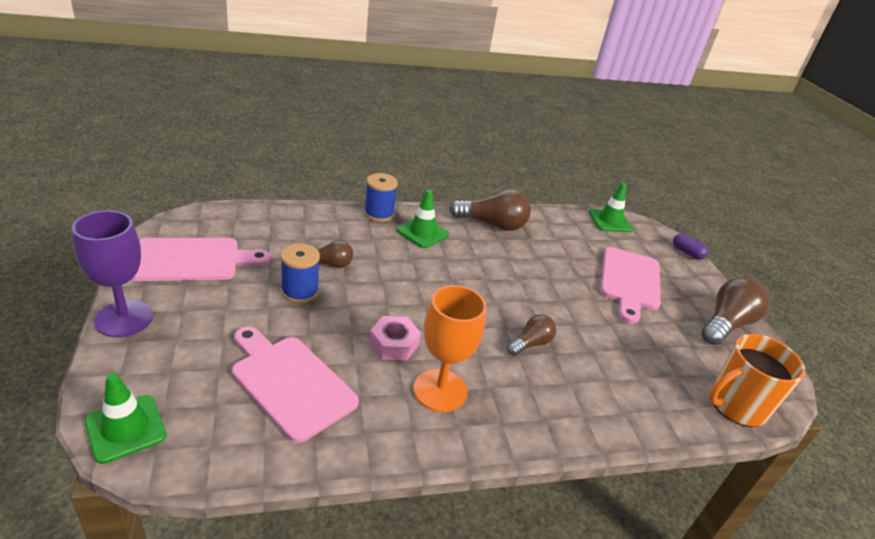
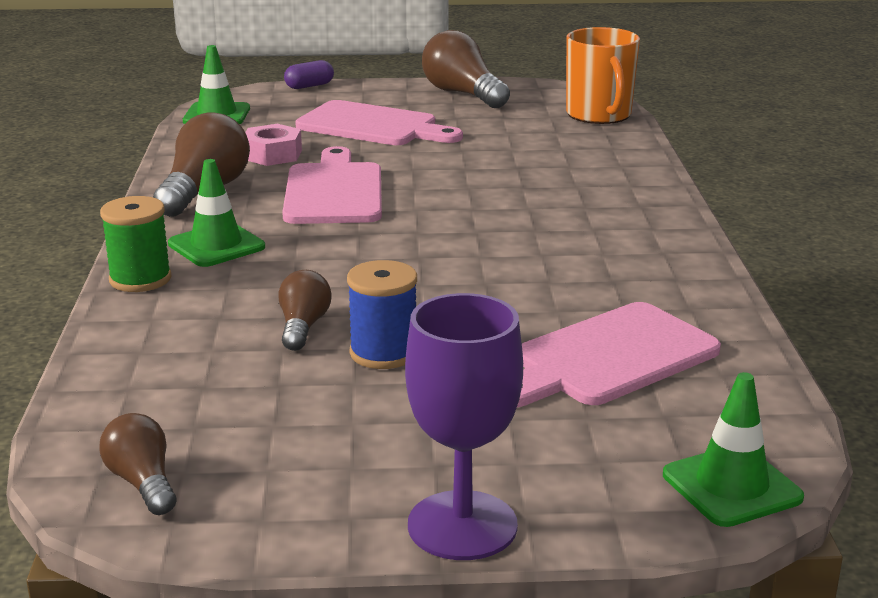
camera: 75 degrees left, 10 degrees down
pink cutting board [131,238,271,281] -> pink cutting board moved to [282,146,382,224]
blue spool [364,173,398,222] -> green spool [100,196,171,292]
pink nut [369,316,421,361] -> pink nut moved to [245,124,302,166]
orange goblet [414,285,486,412] -> none
brown light bulb [507,314,556,356] -> brown light bulb moved to [99,413,176,515]

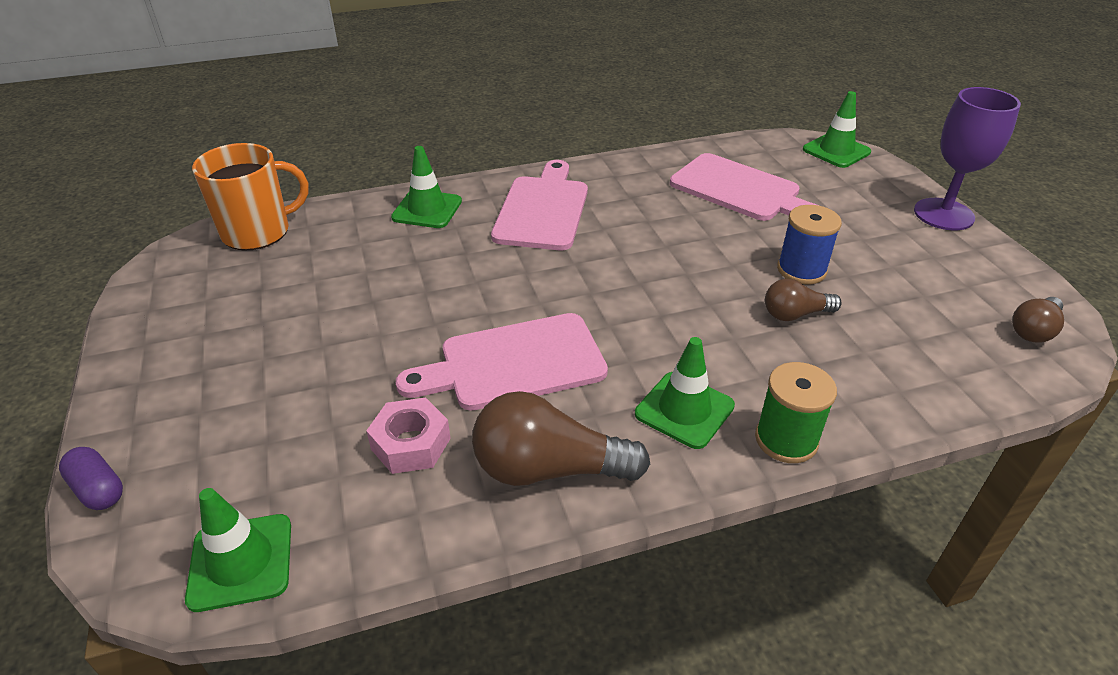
camera: 105 degrees left, 15 degrees up
pink cutting board [295,100,463,145] -> pink cutting board moved to [491,160,588,250]
brown light bulb [422,30,510,108] -> none
none -> green traffic cone [391,146,462,228]

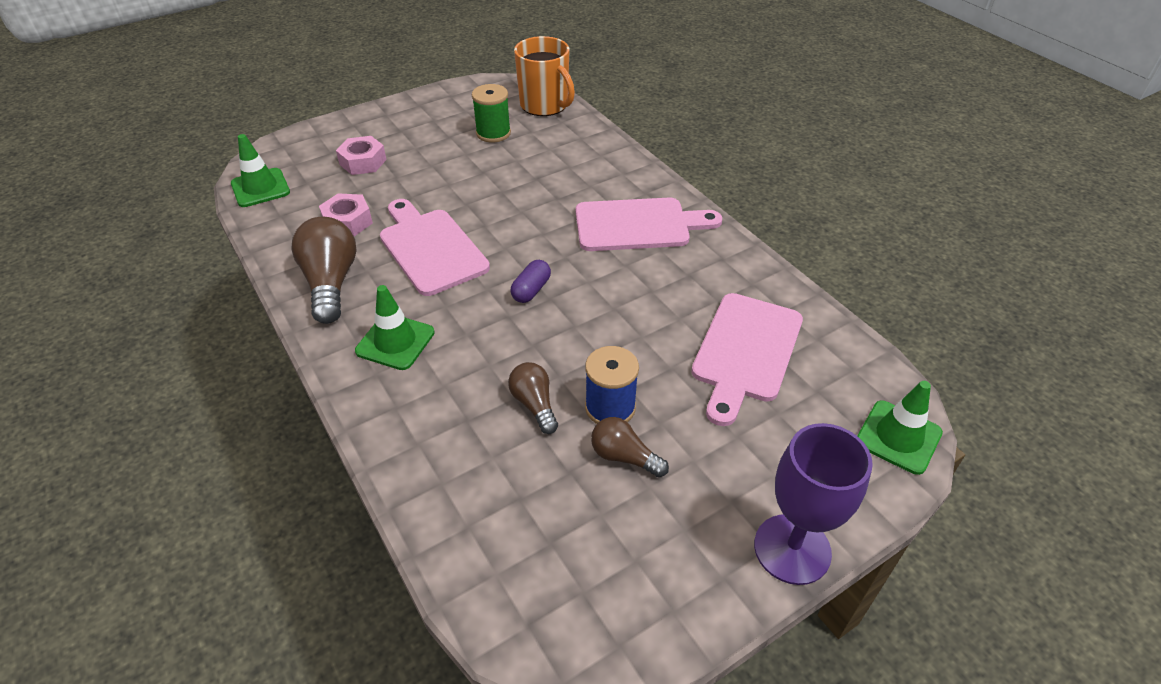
camera: 75 degrees right, 5 degrees up
purple capsule [59,447,123,510] -> purple capsule moved to [510,260,551,303]
green traffic cone [391,146,462,228] -> none
green spool [755,362,837,463] -> green spool moved to [472,84,511,143]
brown light bulb [1012,297,1064,343] -> brown light bulb moved to [591,417,669,477]
none -> pink nut [336,136,387,175]

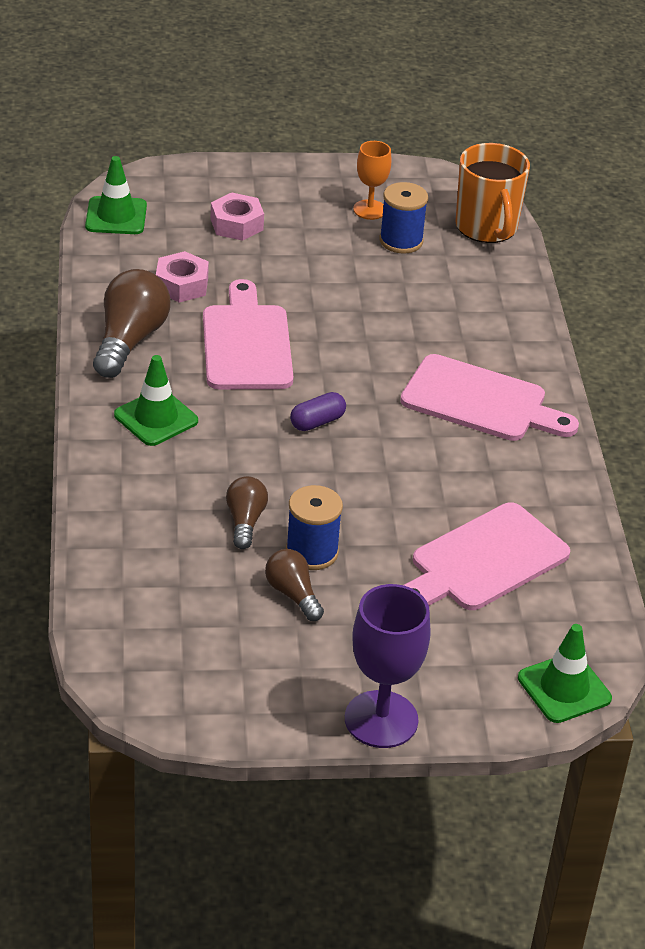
camera: 25 degrees right, 5 degrees down
green spool [472,84,511,143] -> blue spool [379,182,428,254]
none -> orange goblet [353,141,391,220]

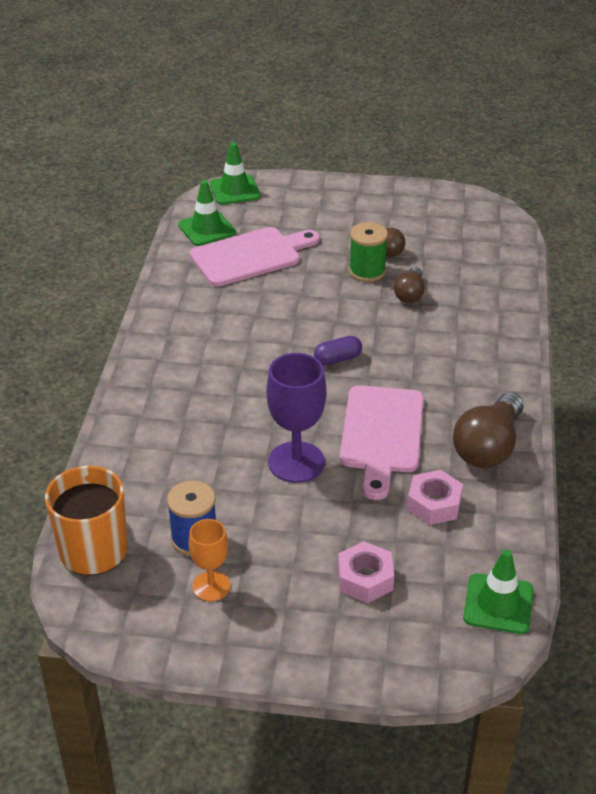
camera: 165 degrees left, 0 degrees up
green traffic cone [114,355,198,446] -> green traffic cone moved to [178,180,236,246]
blue spool [286,485,343,570] -> green spool [349,222,388,282]
purple goblet [345,584,430,748] -> purple goblet moved to [267,353,326,483]
pink cutting board [400,354,579,441] -> none

